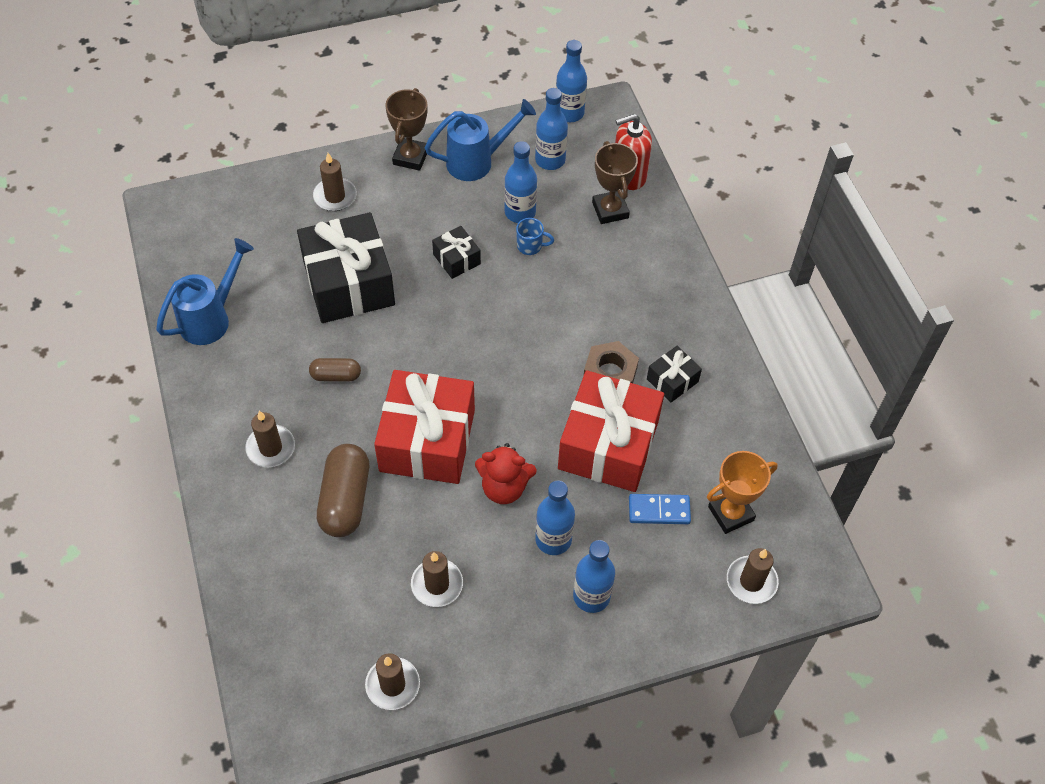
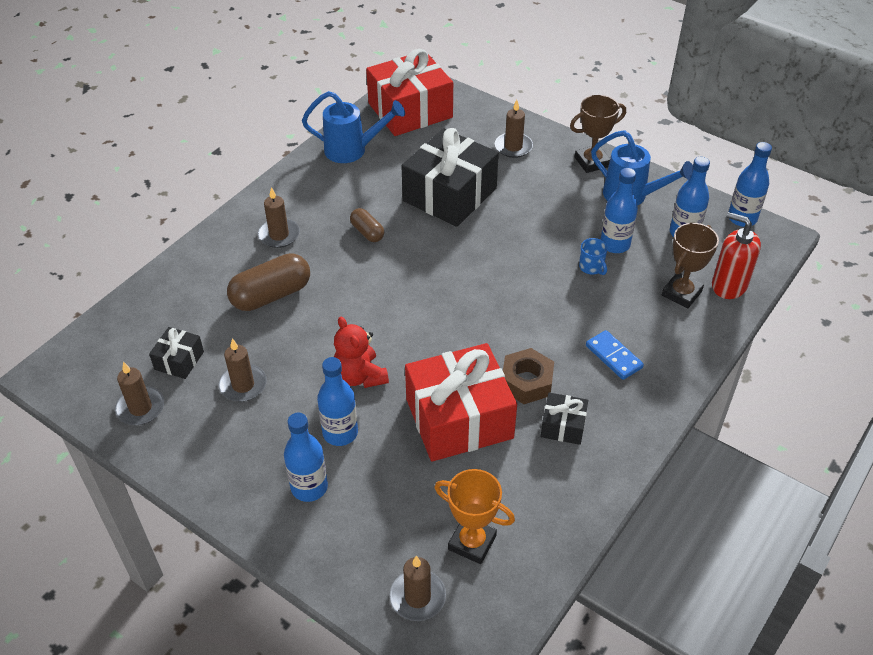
camera: 55 degrees right, 10 degrees down
red gift [374,370,475,484] -> red gift moved to [366,49,453,136]
black gift [432,226,481,279] -> black gift moved to [149,327,204,379]
blue domino [629,494,691,524] -> blue domino moved to [586,330,644,380]

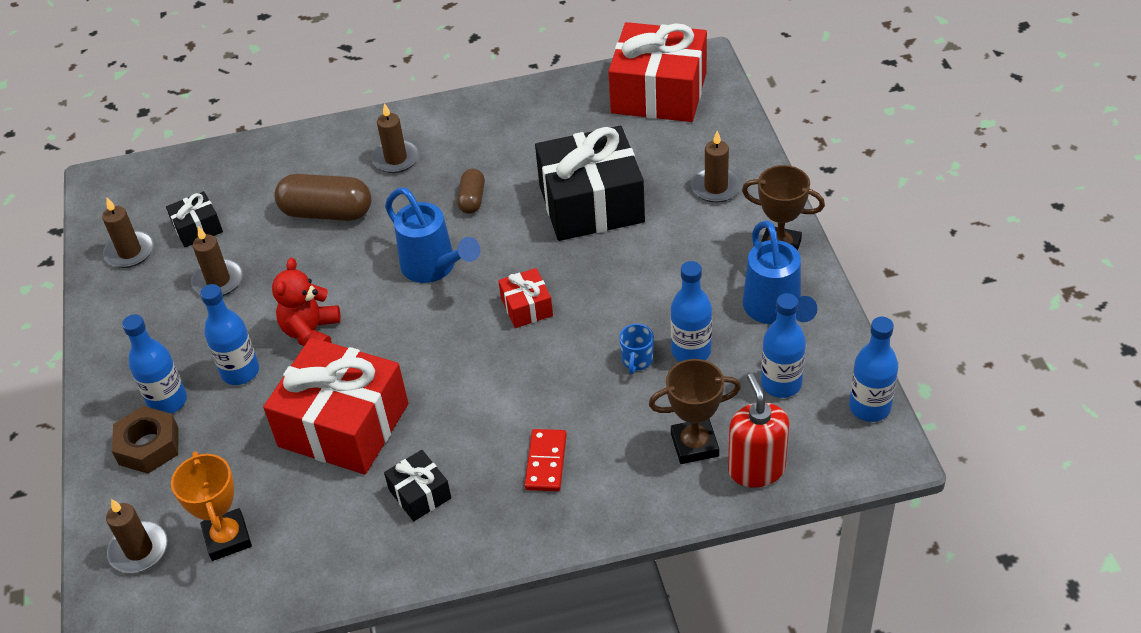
camera: 45 degrees right, 0 degrees up
blue watering can [302,91,405,163] -> blue watering can moved to [385,188,480,283]
brown nut [503,348,554,404] -> brown nut moved to [112,406,179,474]
blue domino [586,330,644,380] -> red domino [525,429,567,492]
none -> red gift [498,268,553,328]

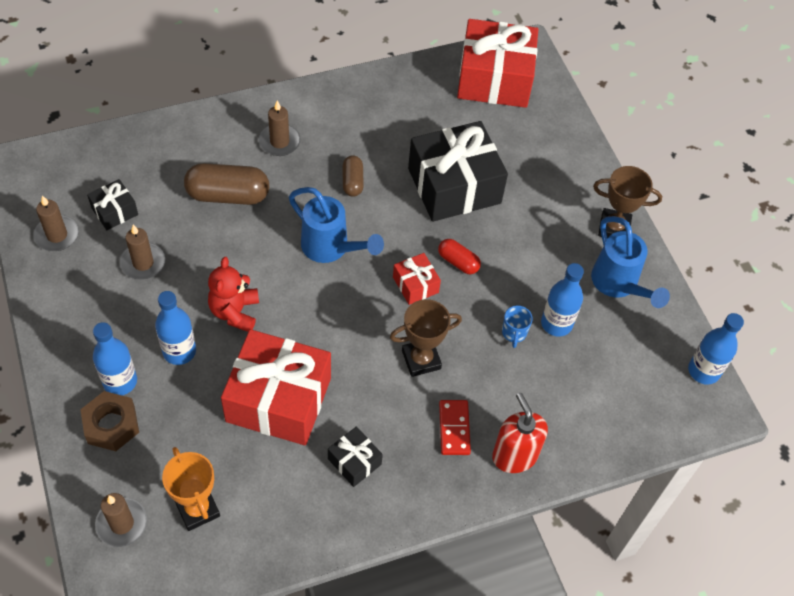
camera: 15 degrees left, 10 degrees up
brown trophy [649,359,741,464] -> brown trophy moved to [390,299,462,377]
brown candle [691,131,742,203] -> none
red soap dispenser [728,373,789,488] -> red soap dispenser moved to [492,393,548,473]
blue bottle [761,293,806,398] -> none
none -> red capsule [438,239,481,274]

